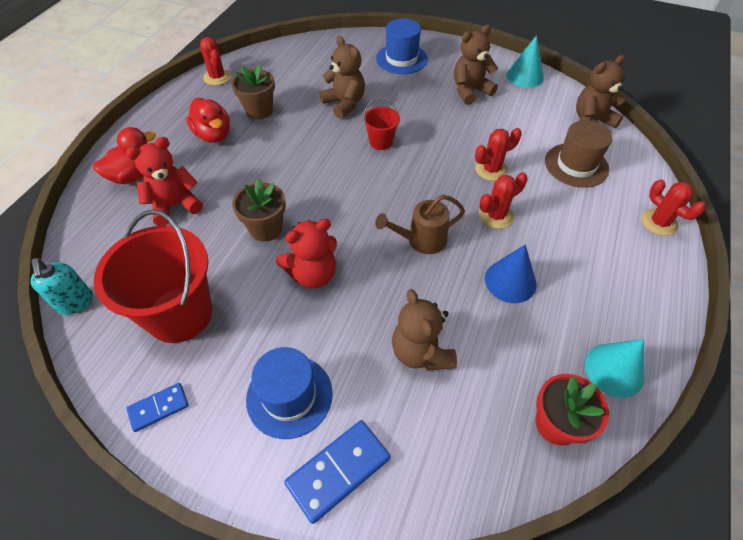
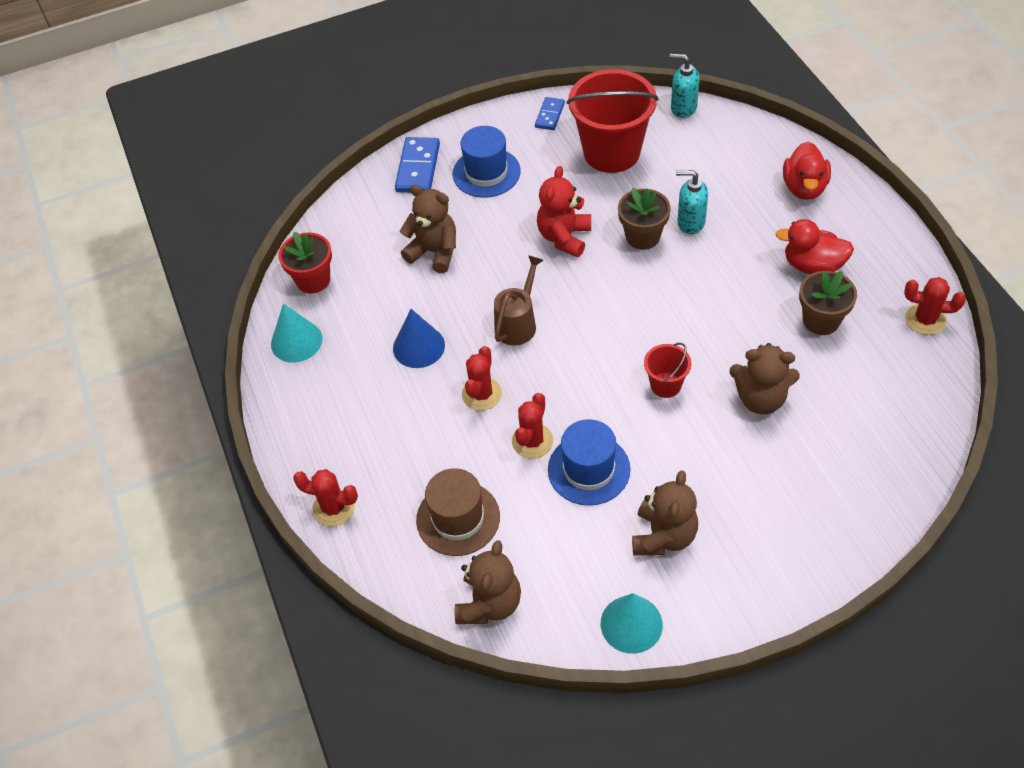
camera: 140 degrees right, 0 degrees up
red teddy bear [126,137,203,226] -> none
blue hat [376,18,428,74] -> blue hat moved to [548,419,630,506]
none -> turquoise soap dispenser [676,170,708,234]

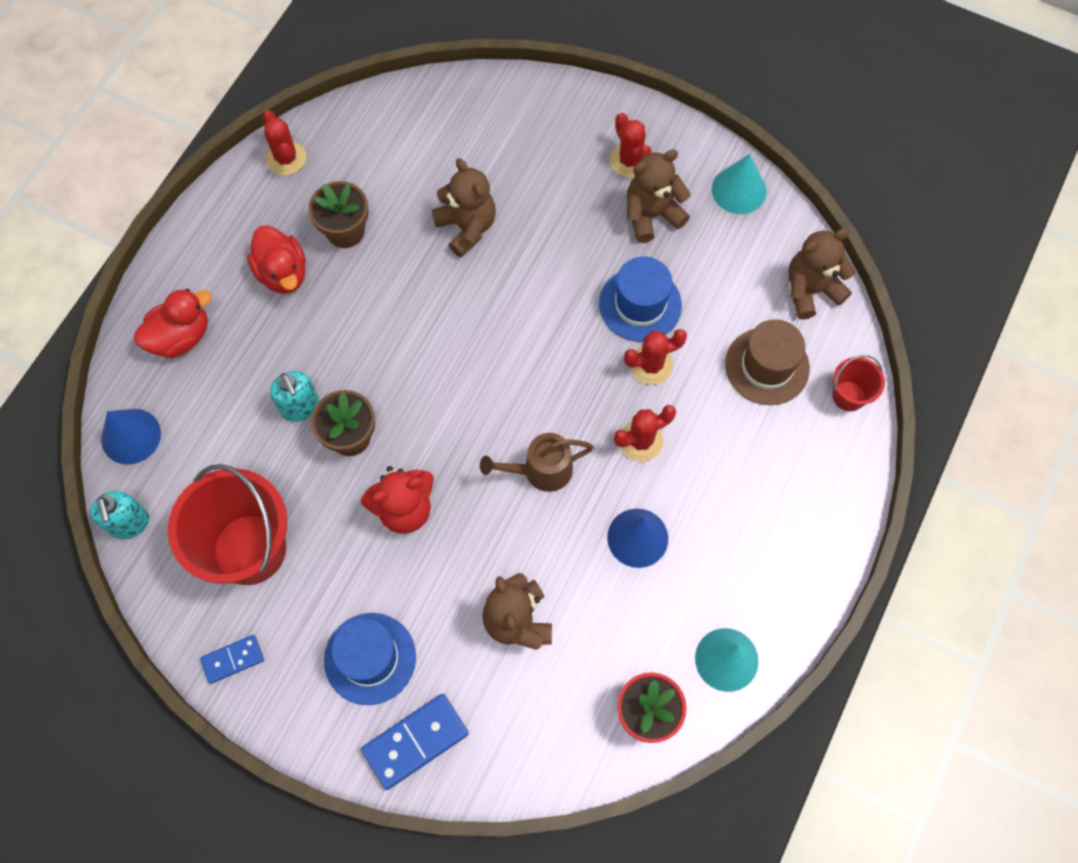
camera: 135 degrees left, 15 degrees up
red cactus [293,469,358,527] -> red cactus moved to [610,113,652,178]
red bucket [644,343,692,398] -> red bucket moved to [832,355,885,411]
none -> blue cone [101,409,161,465]

